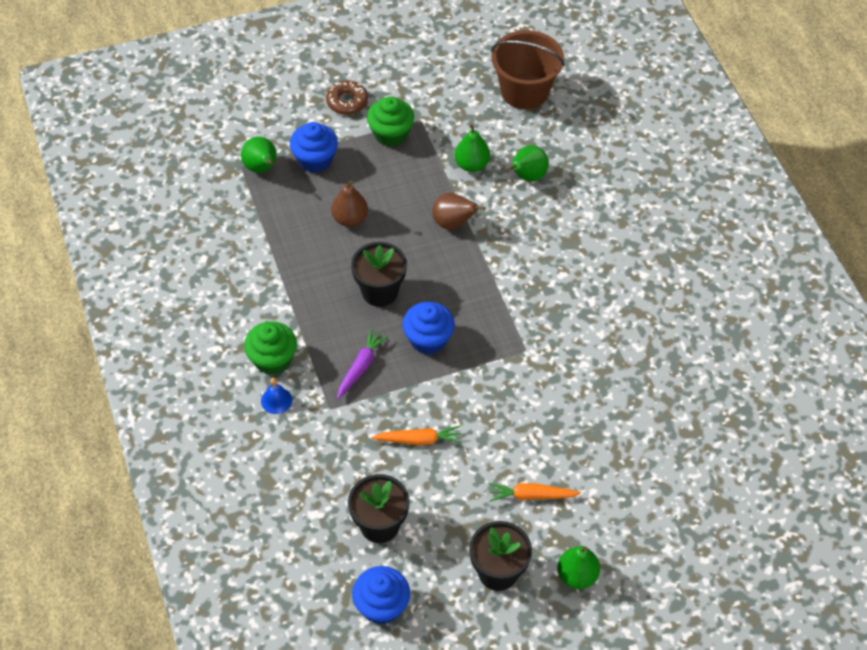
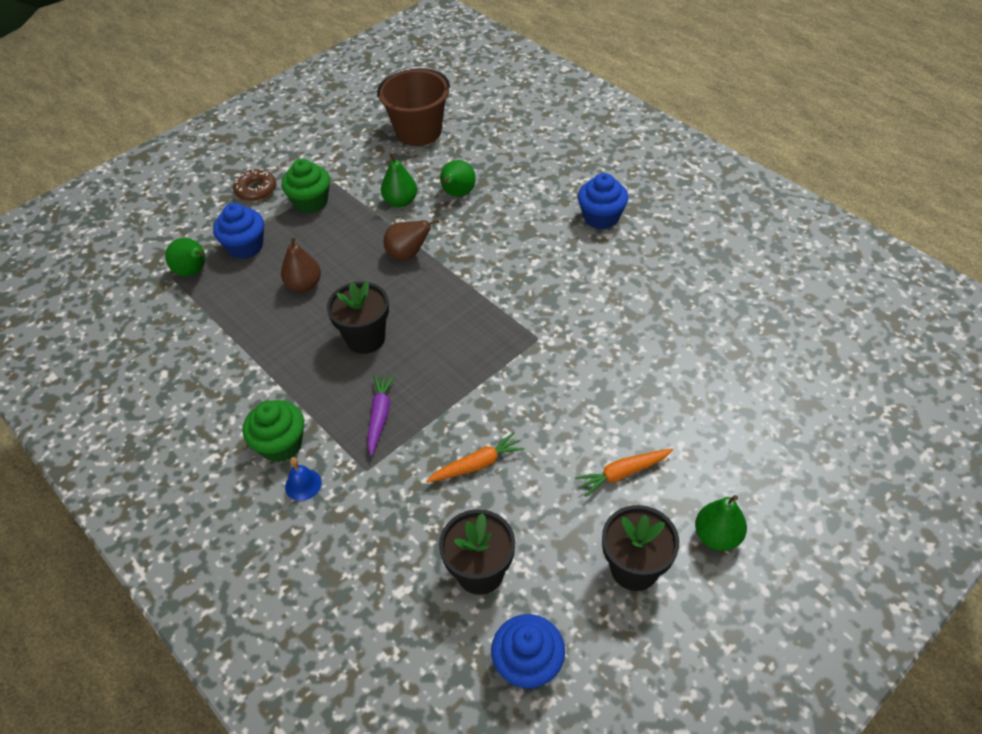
camera: 20 degrees left, 5 degrees down
blue cupcake [402,302,455,355] -> blue cupcake moved to [578,173,628,229]

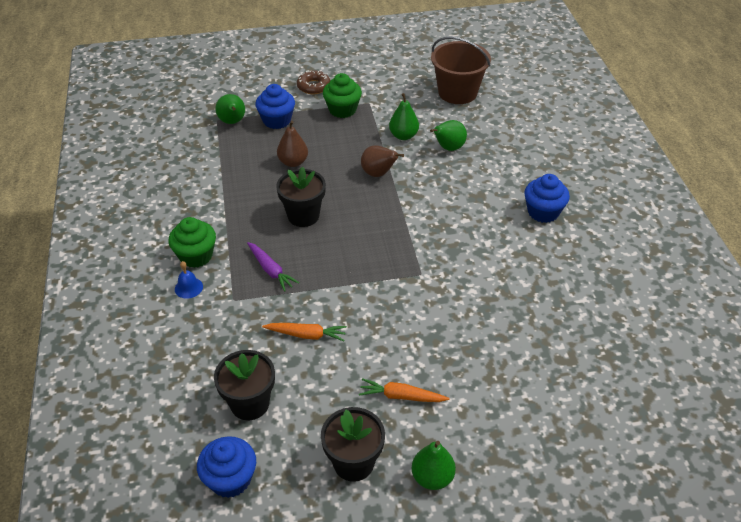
camera: 30 degrees right, 5 degrees down
purple carrot [368,374,396,456] -> purple carrot turned 105 degrees clockwise [247,242,299,292]

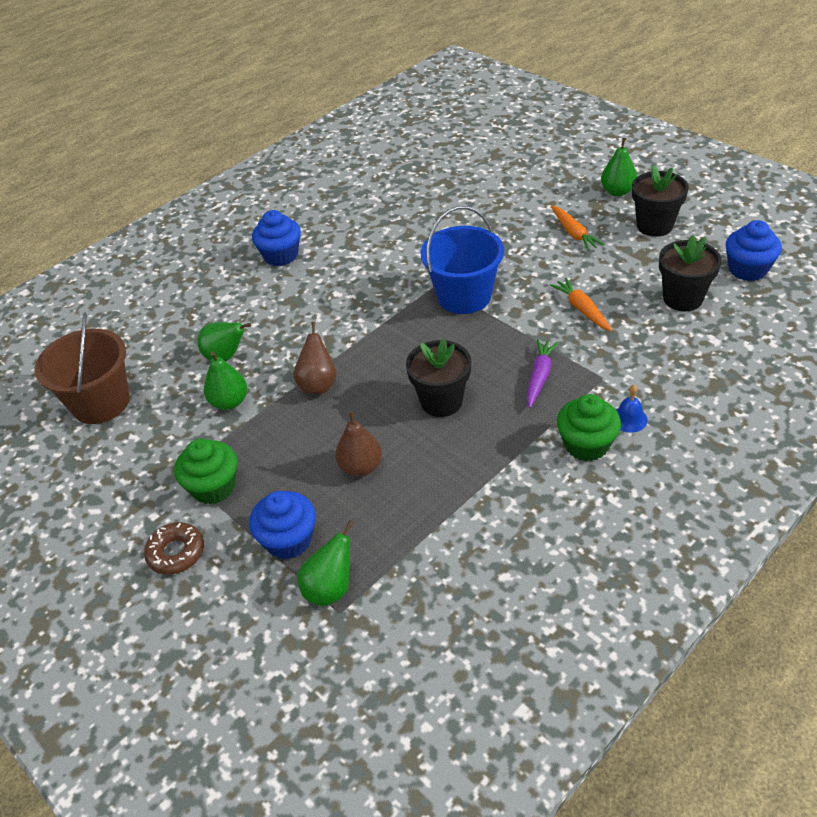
camera: 120 degrees left, 0 degrees up
none -> blue bucket [421,206,504,314]

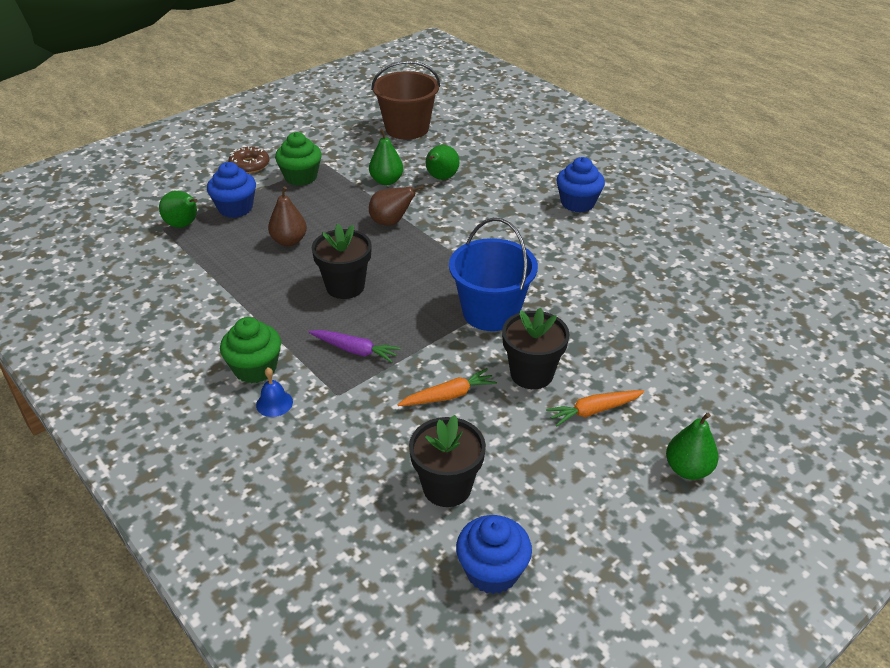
camera: 90 degrees right, 5 degrees down
black flower pot [632,165,689,237] -> black flower pot moved to [502,308,570,389]

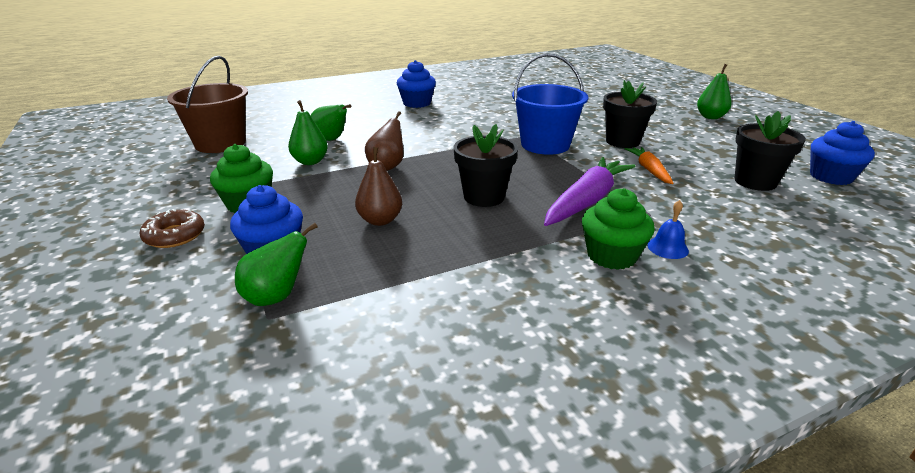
camera: 75 degrees left, 10 degrees down
purple carrot [308,330,401,363] -> purple carrot [544,157,636,226], size x1.73
orange carrot [546,390,645,426] -> none

